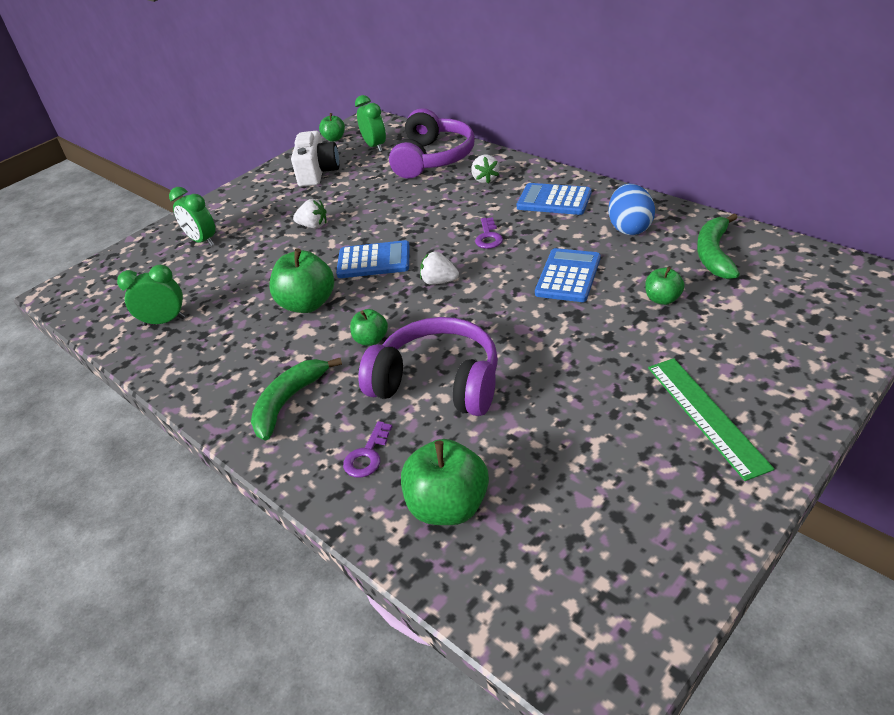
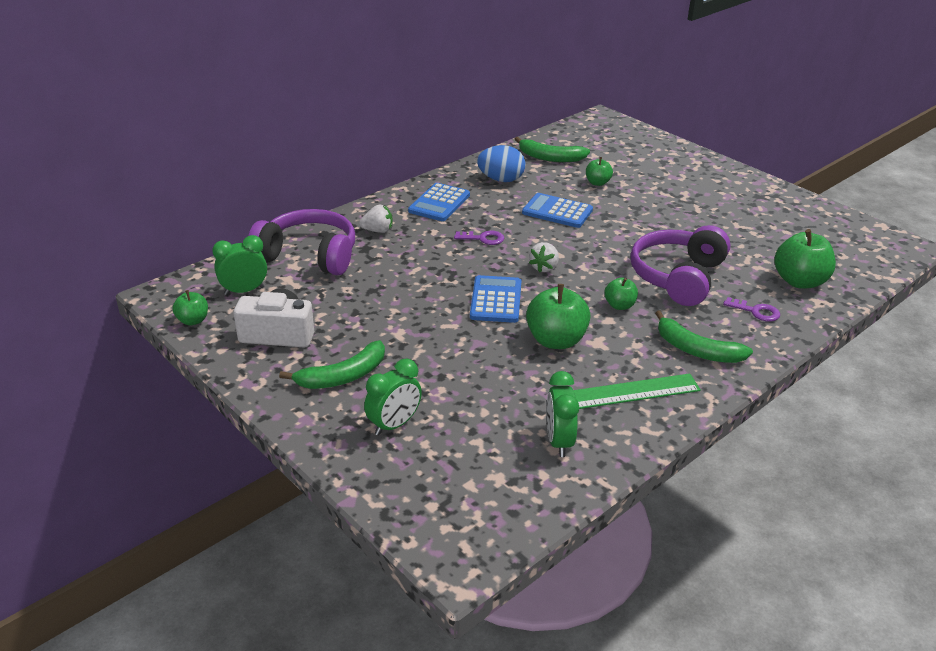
camera: 90 degrees left, 5 degrees down
white strawberry [293,199,327,228] -> none
green ruler [648,358,774,481] -> green ruler moved to [573,373,701,409]
none -> green banana [279,340,385,389]

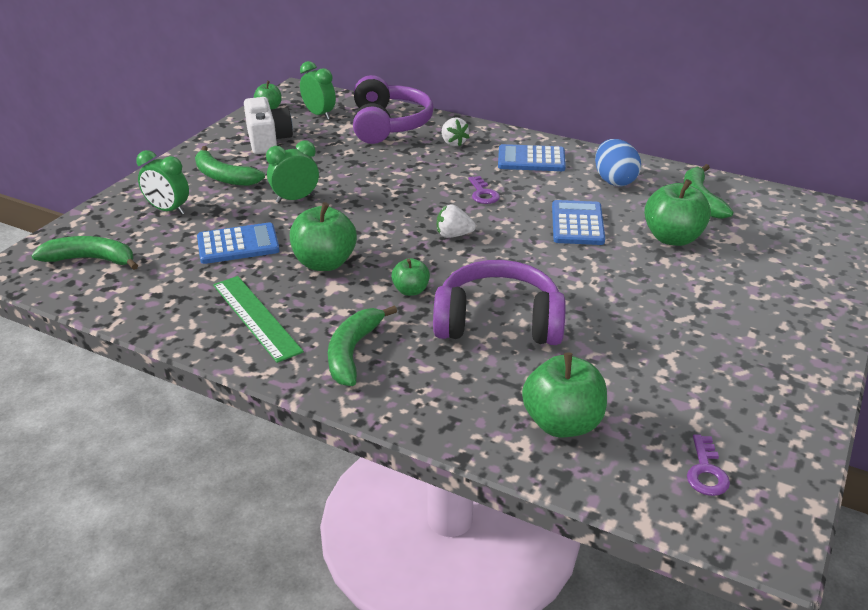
camera: 70 degrees right, 0 degrees up
blue calculator [470,275,521,323] -> blue calculator moved to [197,222,280,264]
green clock [547,371,579,457] -> green clock moved to [266,140,319,203]
green apple [586,157,613,186] -> green apple [644,179,711,246], size x1.81
purple key [723,297,780,322] -> purple key moved to [687,434,730,496]
none -> green banana [31,236,138,270]

